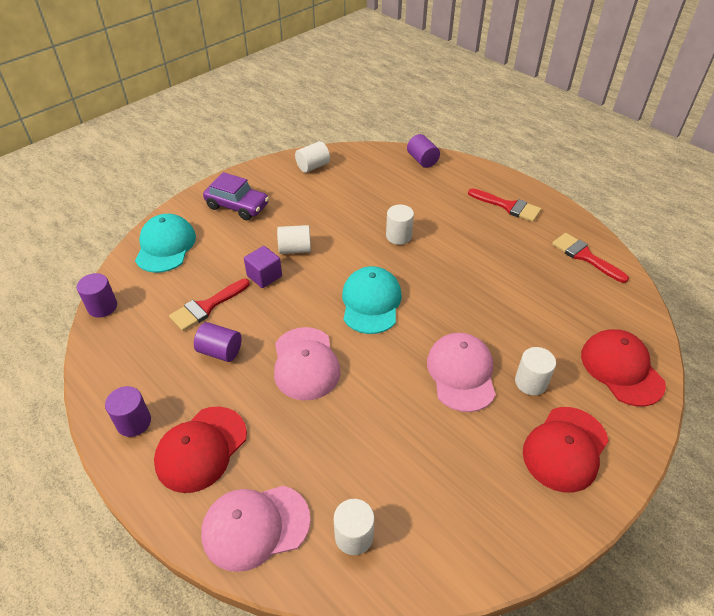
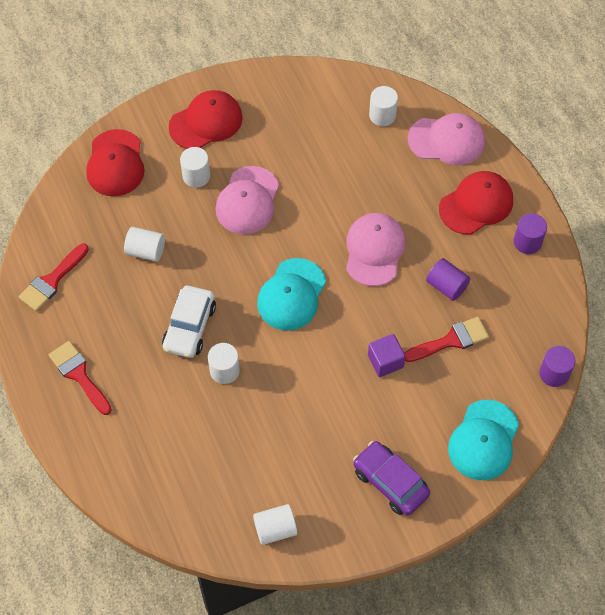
camera: 160 degrees left, 15 degrees up
white cylinder [277,225,311,254] -> white cylinder moved to [124,227,165,262]
purple cylinder [407,134,440,168] -> none
red brush [552,233,629,283] -> red brush turned 60 degrees clockwise [19,244,89,311]
none -> white car [162,286,216,358]

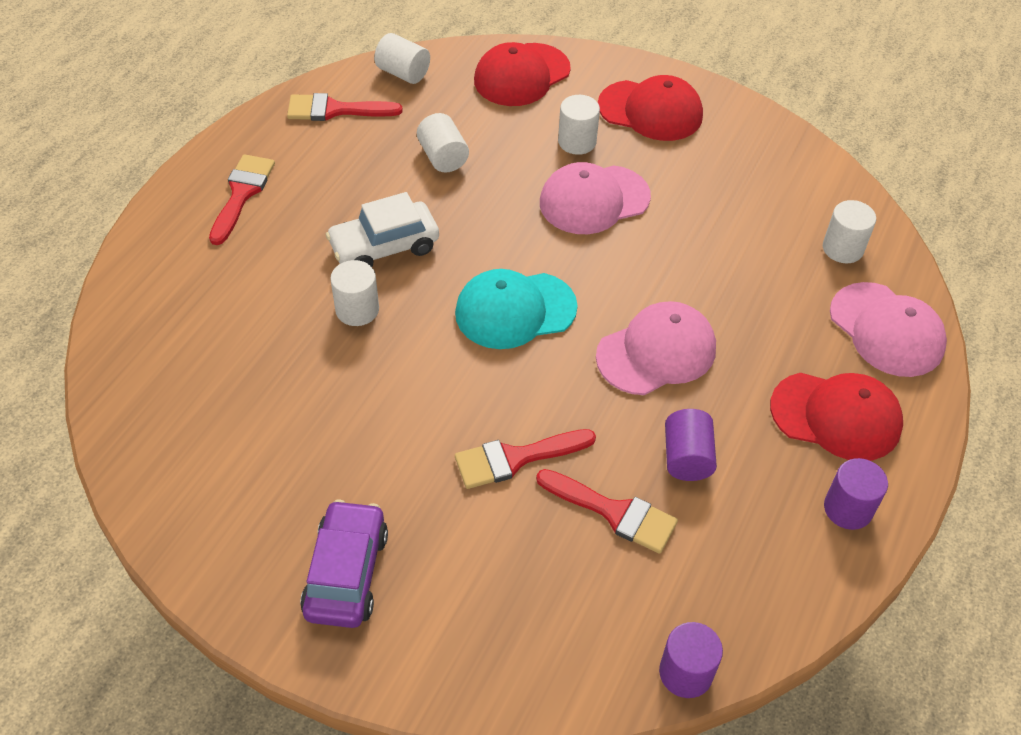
camera: 50 degrees right, 10 degrees down
white cylinder [253,504,297,545] -> white cylinder moved to [374,33,430,84]
purple cube [368,334,406,377] -> red brush [455,429,596,489]
turquoise cap [448,400,519,480] -> none

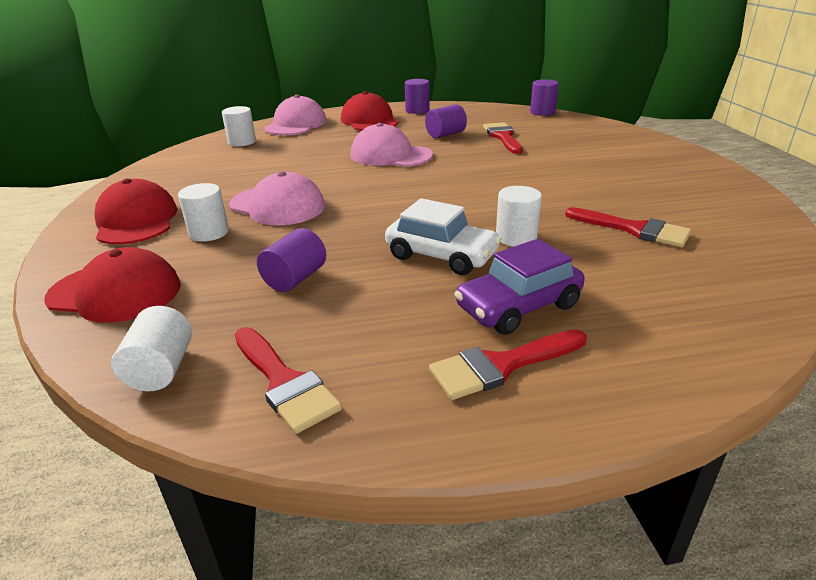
camera: 125 degrees left, 20 degrees down
purple car [300,499,388,628] -> purple car moved to [454,239,585,335]
white cylinder [417,113,469,173] -> purple cylinder [257,228,326,292]
turquoise cap [455,269,578,349] -> none
red brush [455,429,596,489] -> red brush moved to [565,207,691,247]

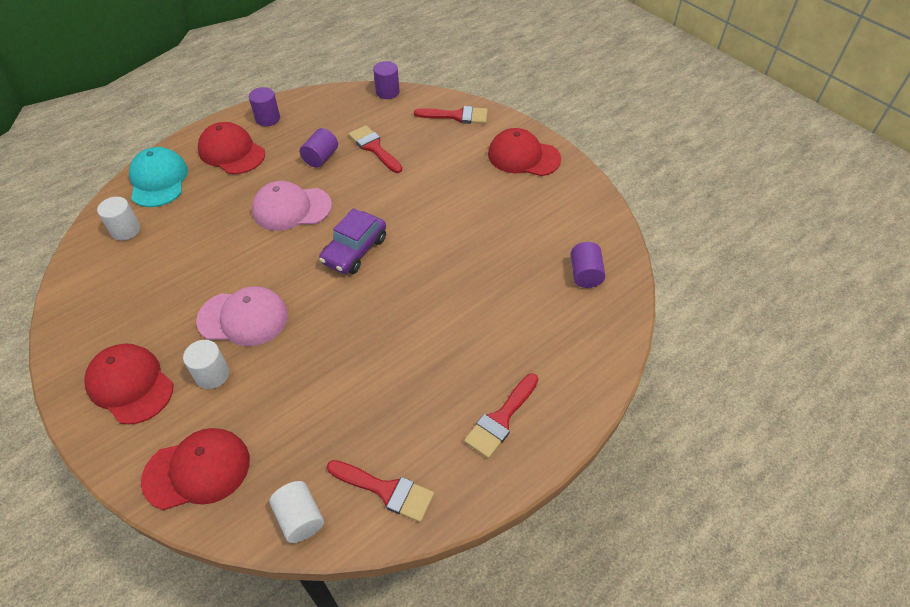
camera: 30 degrees left, 20 degrees up
purple cylinder [257,228,326,292] -> purple cylinder moved to [571,242,605,288]
pink cap [264,95,327,135] -> turquoise cap [129,147,188,207]
white car [385,198,502,275] -> none
purple car [454,239,585,335] -> purple car moved to [319,208,386,274]
white cylinder [496,186,542,247] -> none
red brush [565,207,691,247] -> red brush moved to [414,106,488,124]
none -> red cap [488,128,561,176]

